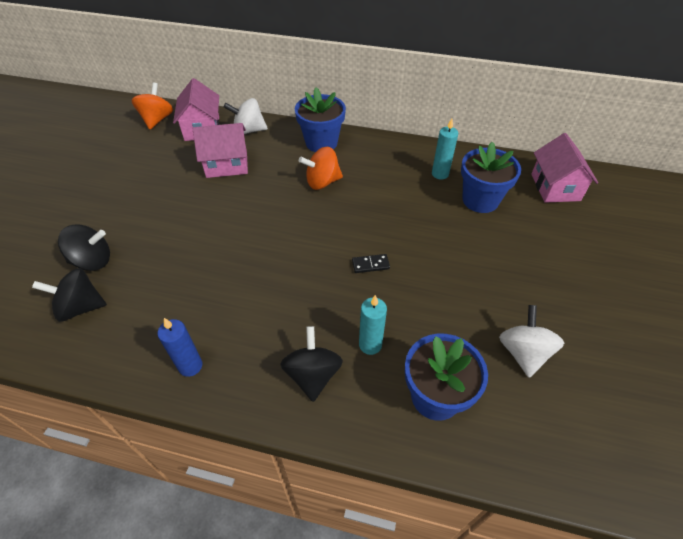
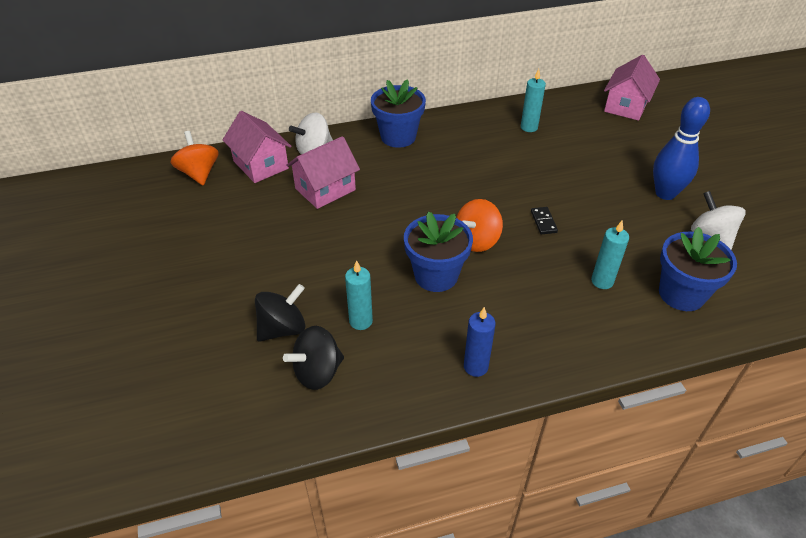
camera: 30 degrees left, 5 degrees down
black spinning top [280,326,343,402] -> none
orange spinning top [299,147,343,190] -> orange spinning top moved to [456,199,503,252]
black domino [352,254,390,273] -> black domino turned 60 degrees counterclockwise [531,207,558,235]
blue flower pot [461,142,521,213] -> blue flower pot moved to [404,211,473,292]
pink house [531,133,598,203] -> pink house turned 60 degrees clockwise [604,55,660,121]
none -> turquoise candle [345,260,373,330]
none -> blue bowling pin [653,97,710,200]

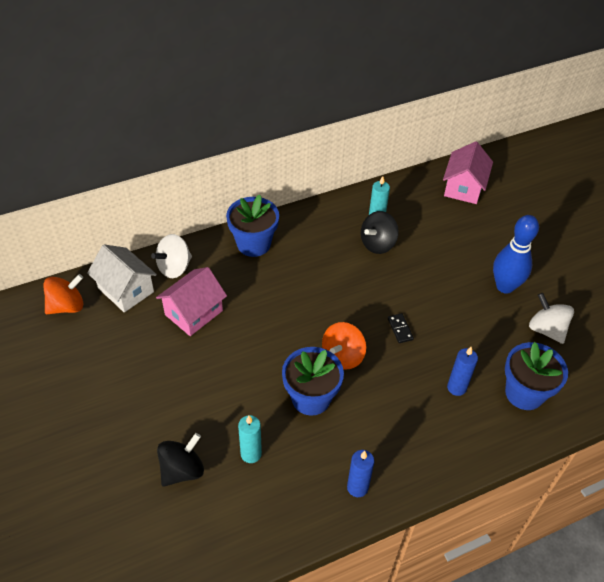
camera: 10 degrees left, 5 degrees up
orange spinning top [171,131,218,185] -> orange spinning top turned 90 degrees clockwise [43,274,83,314]
pink house [223,111,291,183] -> white house [87,245,157,312]
black spinning top [283,326,344,390] -> black spinning top moved to [361,211,399,254]
turquoise candle [591,221,629,289] -> blue candle [447,347,478,396]

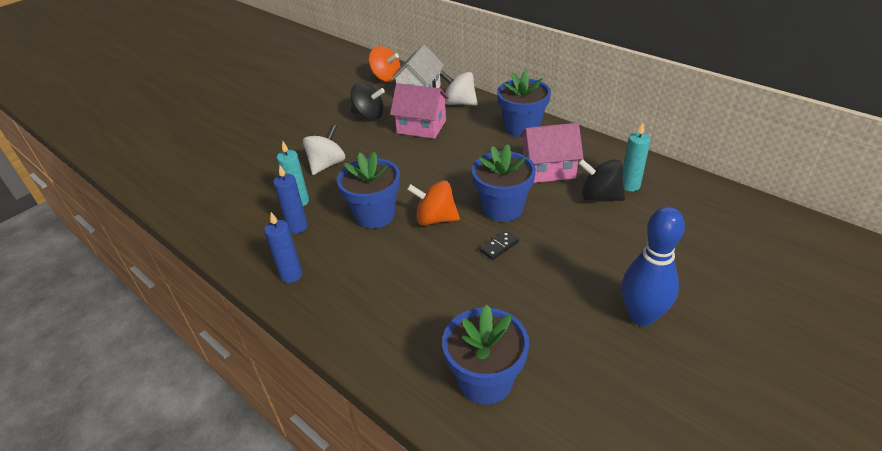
camera: 70 degrees right, 10 degrees down
black spinning top [157,433,204,487] -> black spinning top moved to [350,82,385,120]
pink house [443,141,493,204] -> pink house moved to [520,123,583,183]
blue candle [447,347,478,396] -> blue candle moved to [273,166,308,233]
white spinning top [529,293,574,344] -> white spinning top moved to [303,124,345,175]
none -> blue flower pot [472,144,536,222]

